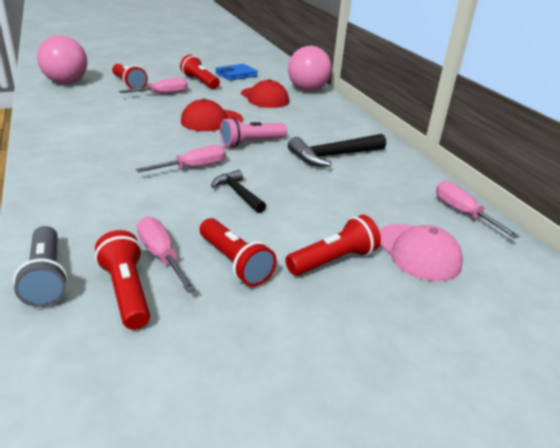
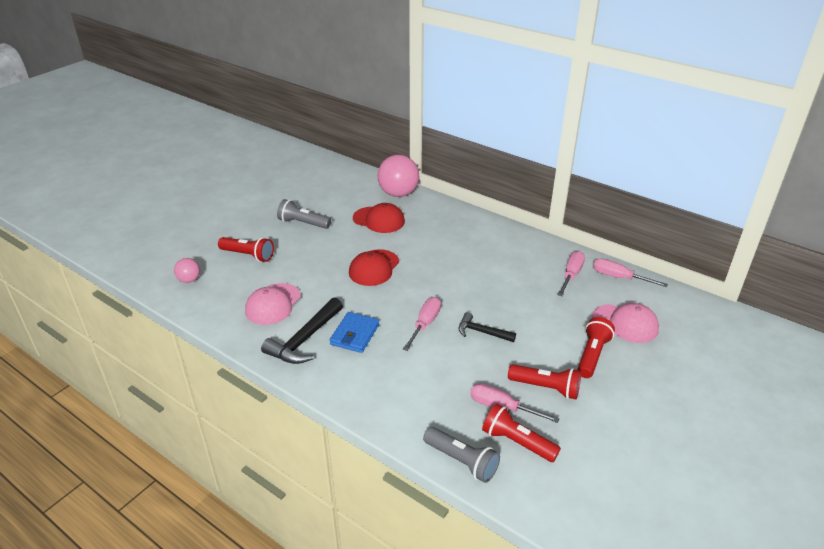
camera: 30 degrees left, 5 degrees up
pink ball [37,35,87,84] -> pink ball [174,258,200,283], size x0.50
pink screwdriver [118,77,188,94] -> pink screwdriver moved to [558,251,585,296]
red flashlight [180,55,220,89] -> grey flashlight [277,199,331,229]
blue wallet [216,64,258,81] -> blue wallet moved to [330,312,379,353]
pink flashlight [220,117,287,148] -> none
black hammer [288,134,386,167] -> black hammer moved to [261,297,343,364]
none -> pink cap [245,283,301,325]

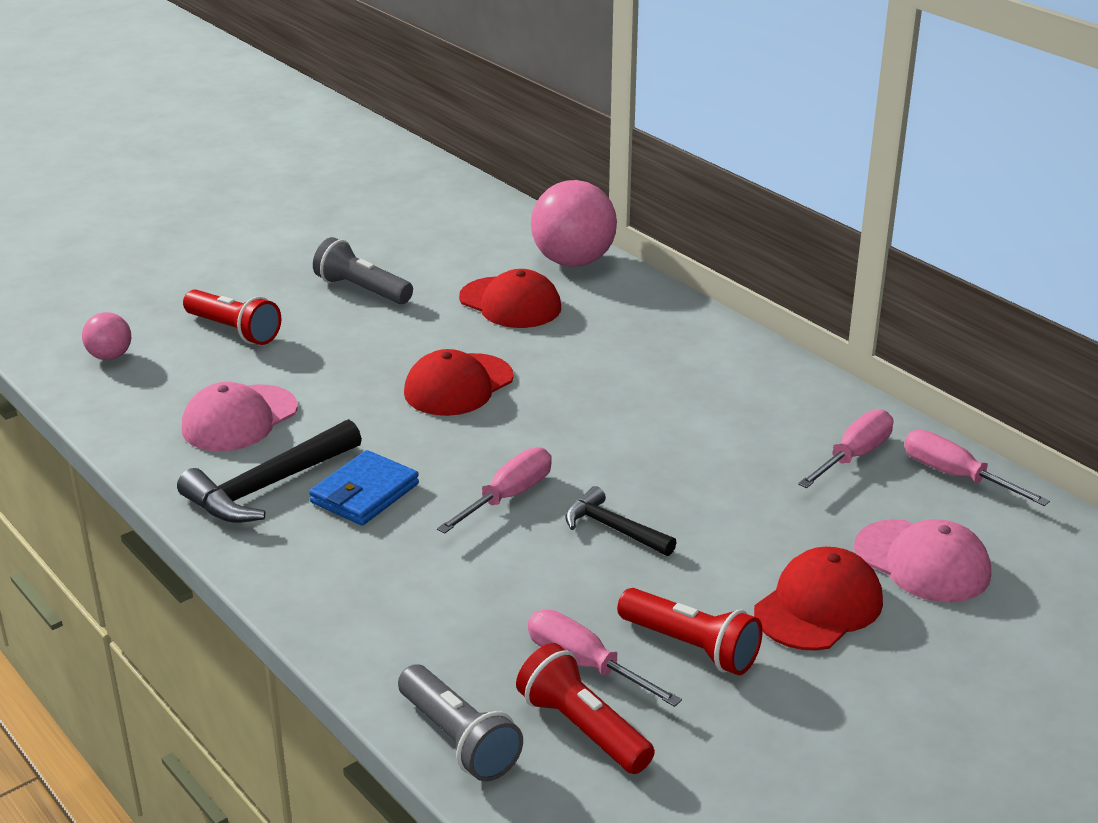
camera: 15 degrees right, 5 degrees down
red flashlight [577,317,615,378] -> red cap [754,547,883,651]

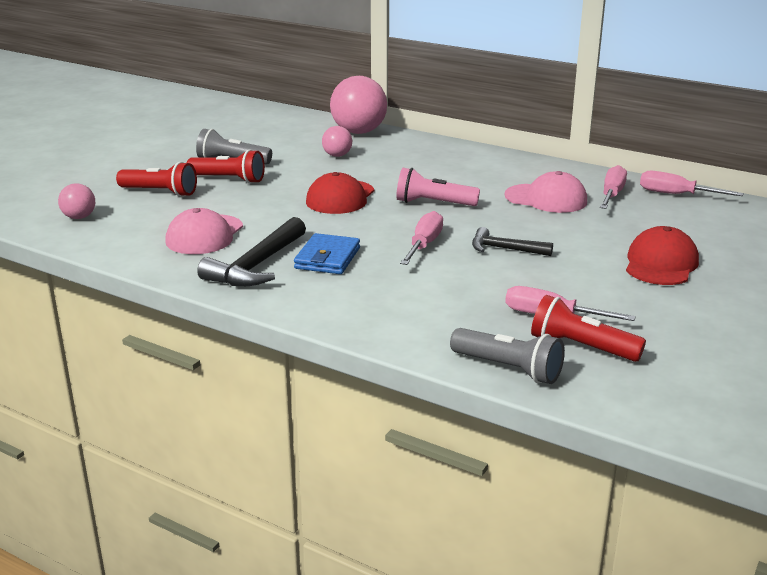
camera: 20 degrees left, 5 degrees down
red cap [459,269,561,328] -> pink ball [322,126,352,157]
red flashlight [617,588,763,675] -> red flashlight moved to [187,149,265,184]
pink cap [854,519,991,602] -> pink cap moved to [504,171,587,213]
none -> pink flashlight [396,168,480,206]

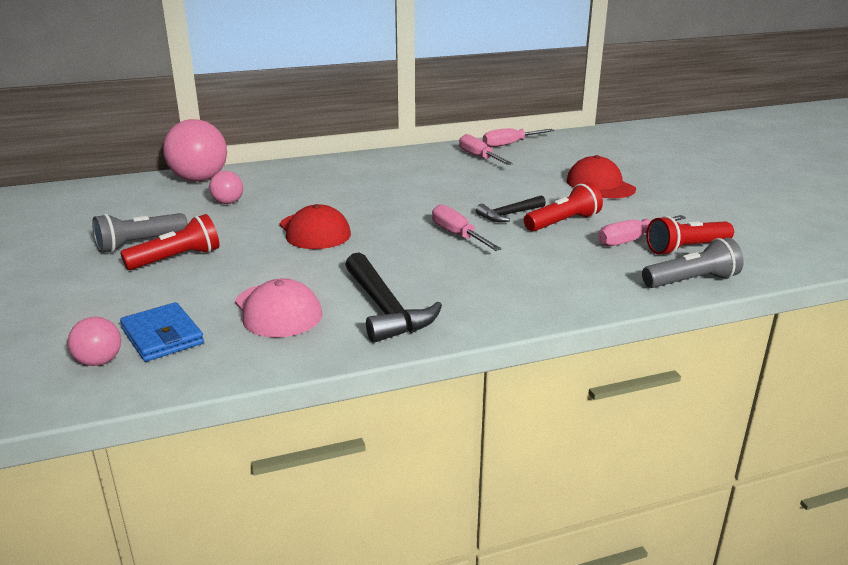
camera: 50 degrees left, 0 degrees up
red flashlight [116,162,197,197] -> red flashlight moved to [524,182,603,232]
blue wallet [294,233,360,274] -> blue wallet moved to [120,302,204,362]
pink flashlight [396,168,480,206] -> none
pink cap [504,171,587,213] -> none

